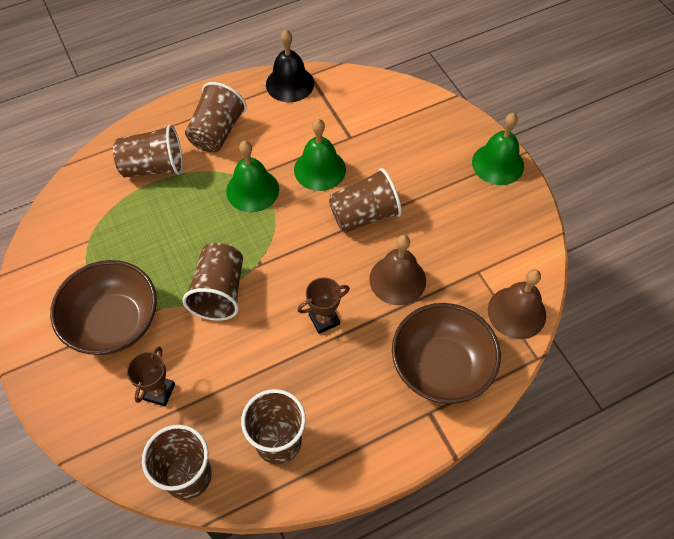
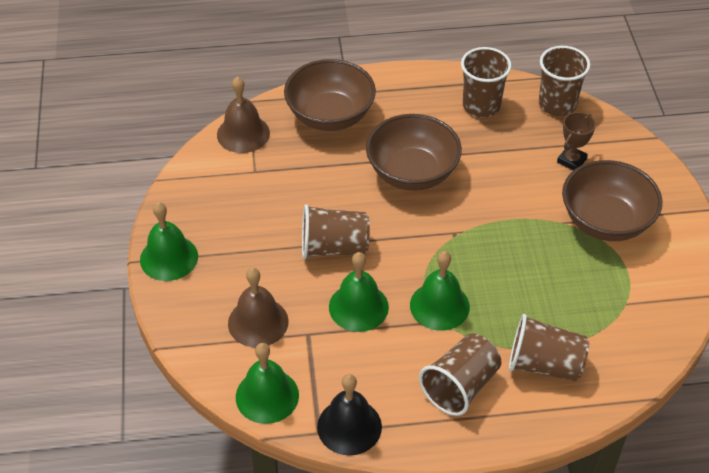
camera: 160 degrees left, 10 degrees down
brown cup [182,243,243,321] -> none
brown trophy [297,277,350,334] -> brown bowl [366,114,462,191]
brown bell [369,235,426,305] -> brown bell moved to [228,268,289,347]
none -> green bell [236,343,299,424]

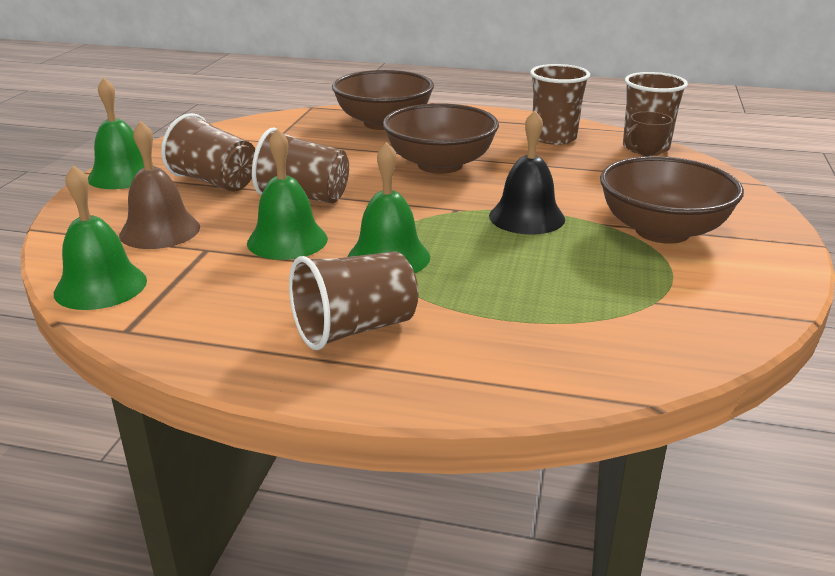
camera: 20 degrees right, 20 degrees down
brown bell [217,77,270,153] -> none
black bell [317,374,382,456] -> black bell moved to [489,111,565,234]
brown cup [509,314,589,381] -> brown cup moved to [161,113,255,192]

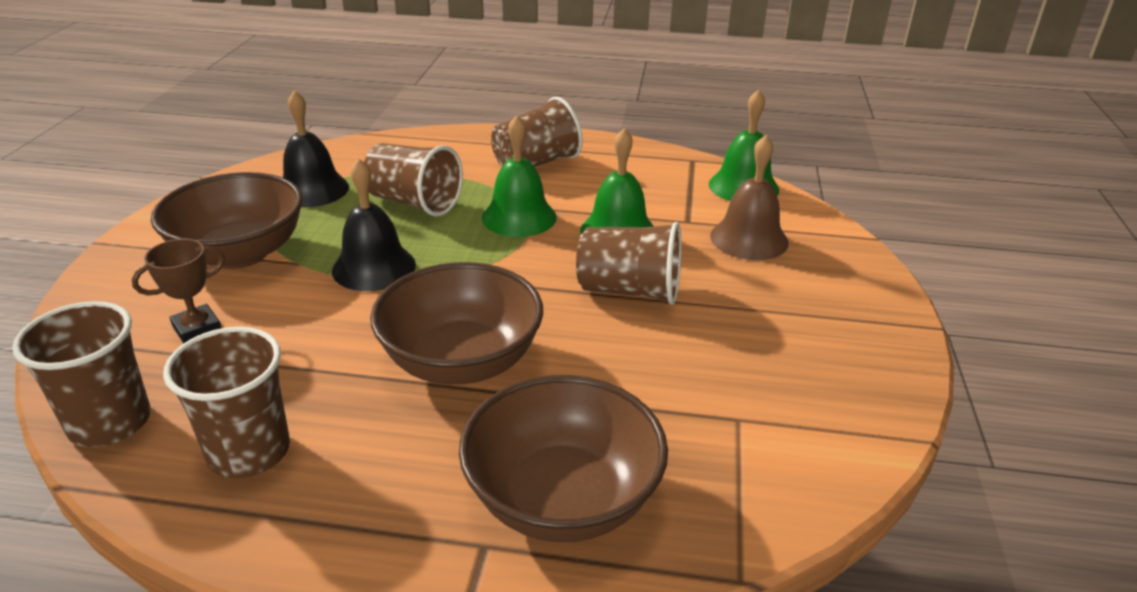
camera: 175 degrees right, 5 degrees up
green bell [88,78,154,189] -> none
brown cup [161,113,255,192] -> brown cup moved to [364,143,463,216]
none -> black bell [283,90,349,208]

